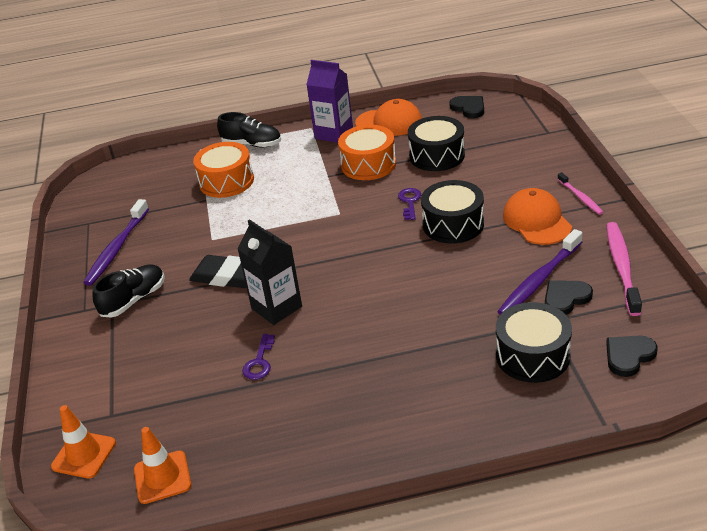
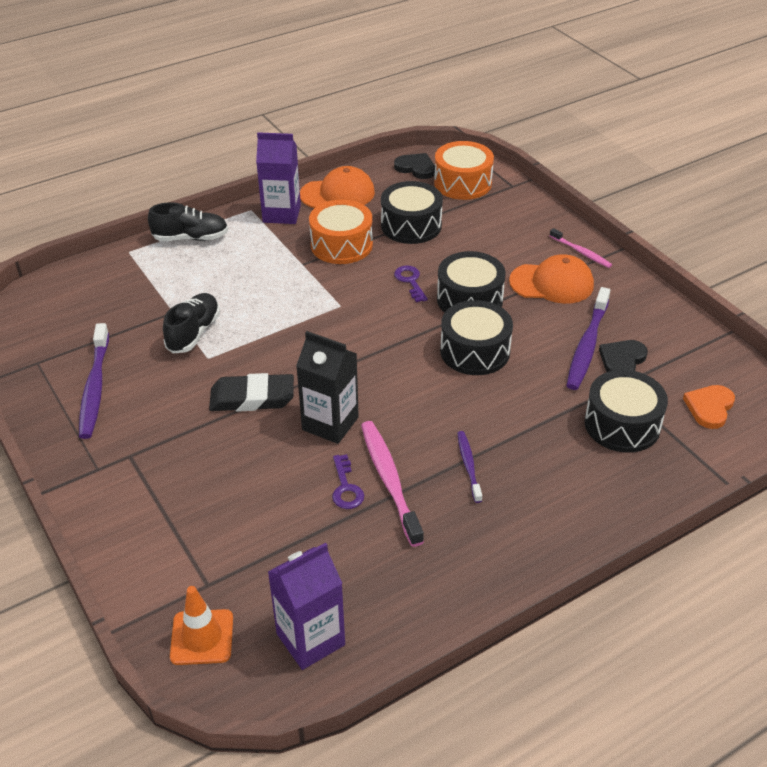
camera: 25 degrees left, 5 degrees up
black shoe [93,264,165,318] -> black shoe moved to [163,293,220,354]
orange traffic cone [134,427,191,504] -> purple carton [268,543,345,670]
orange drum [193,142,254,198] -> orange drum moved to [434,141,494,200]
orange cap [503,188,572,245] -> orange cap turned 135 degrees clockwise [509,254,594,304]
pink toothbrush [606,222,642,316] -> pink toothbrush moved to [361,421,424,547]
black heart [606,335,658,377] -> orange heart [683,385,735,429]
none -> black drum [440,300,513,375]
none -> purple toothbrush [457,431,482,503]

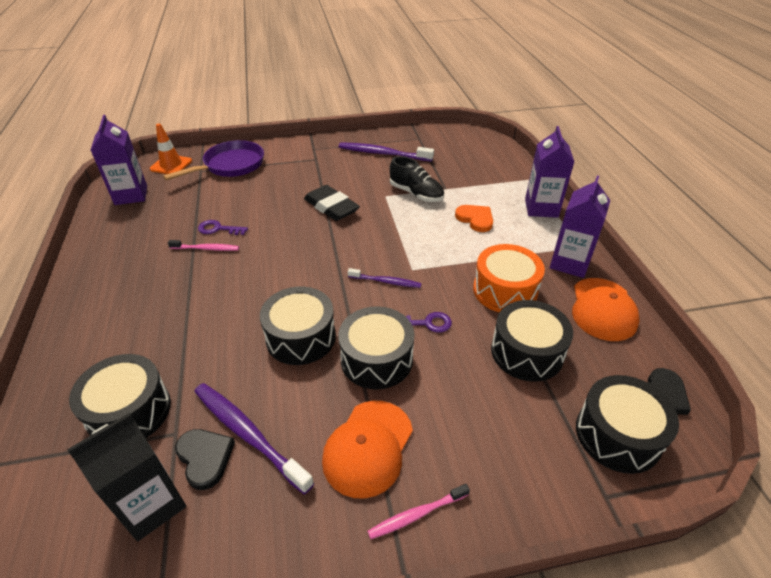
camera: 110 degrees right, 0 degrees up
black shoe [148,202,228,241] -> purple carton [525,126,574,218]
black eraser [209,373,294,412] -> black eraser turned 60 degrees counterclockwise [304,185,360,221]
black carton [296,331,359,444] -> black carton moved to [67,413,186,541]
pink toothbrush [361,421,424,547] -> pink toothbrush [168,240,239,251], size x0.57
orange drum [434,141,494,200] -> black drum [576,375,679,474]
purple toothbrush [457,431,482,503] -> purple toothbrush moved to [348,268,422,288]
orange heart [683,385,735,429] -> orange heart moved to [455,205,493,232]
none -> purple pan [163,140,264,180]

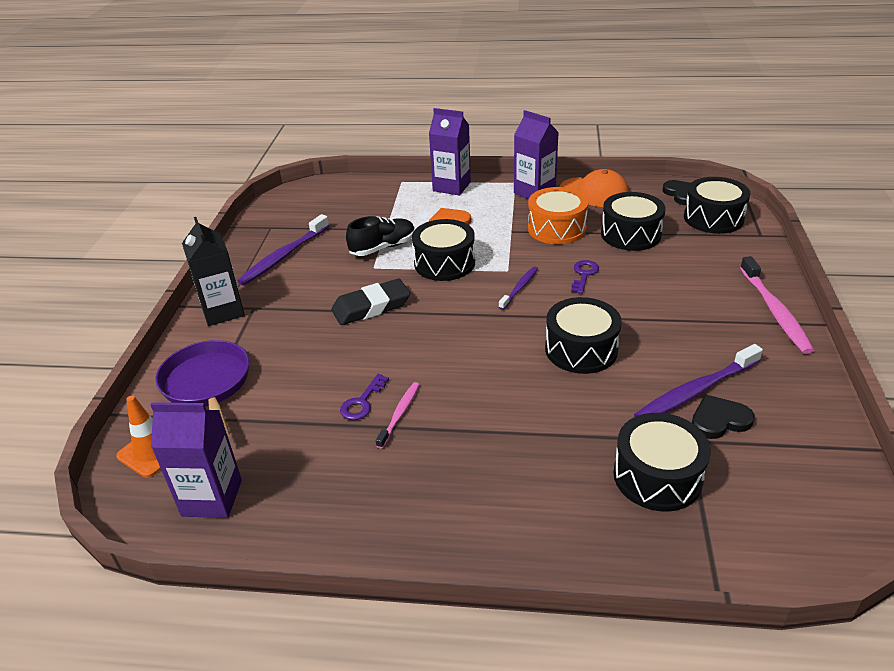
camera: 70 degrees left, 5 degrees down
black carton [67,413,186,541] -> black carton moved to [182,217,245,326]
orange cap [322,401,413,499] -> none
black drum [338,306,414,390] -> black drum moved to [412,219,475,281]
pink toothbrush [368,484,470,539] -> pink toothbrush [740,256,814,354], size x1.75

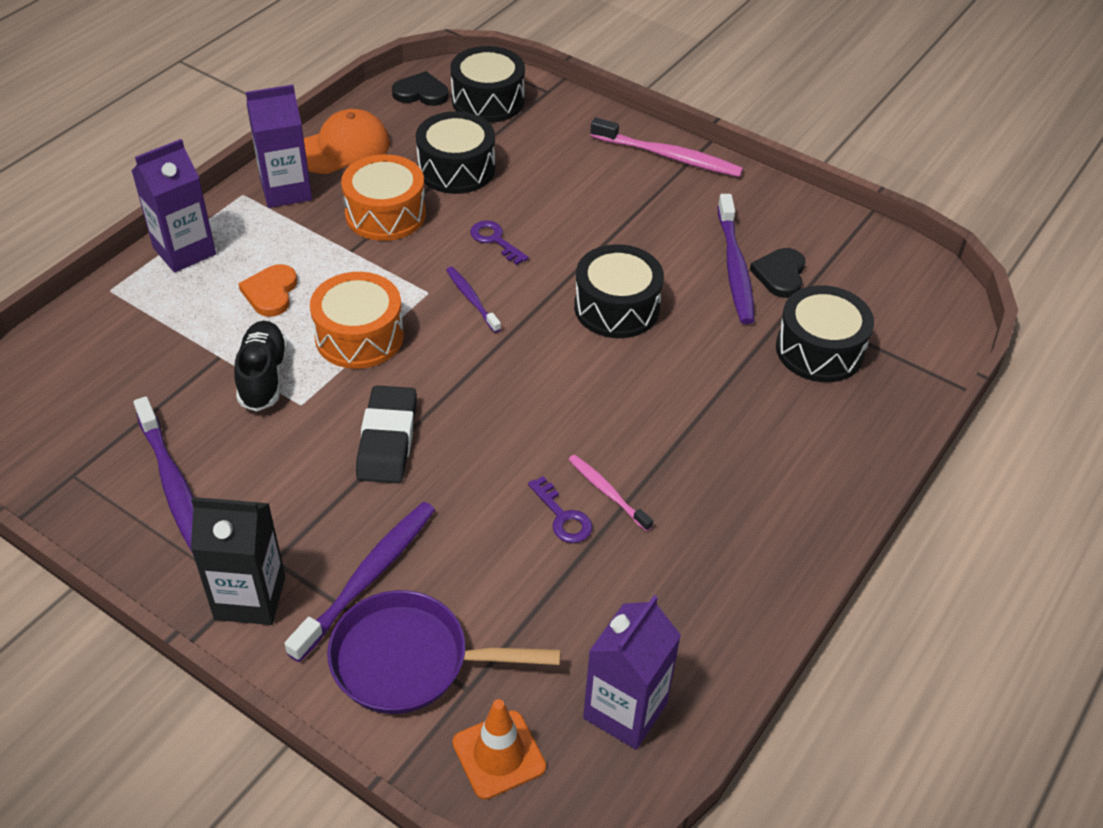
camera: 65 degrees left, 10 degrees up
black drum [412,219,475,281] -> orange drum [310,272,404,369]
none -> purple toothbrush [284,502,435,662]

